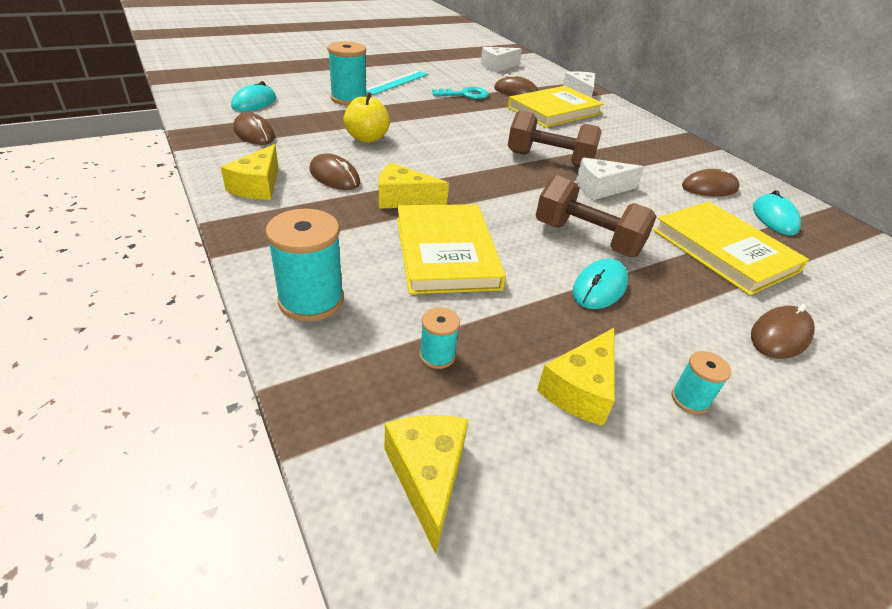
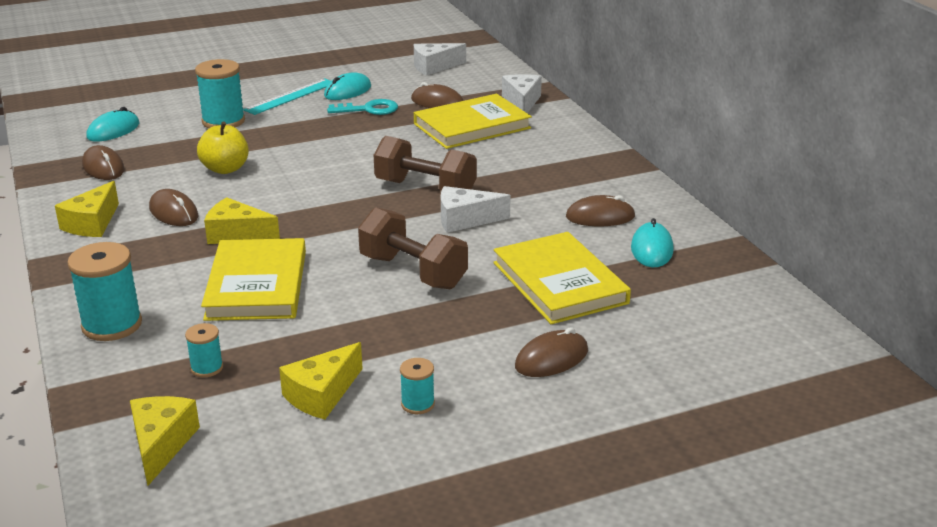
camera: 10 degrees right, 10 degrees down
turquoise mouse [573,258,628,309] -> turquoise mouse moved to [324,72,371,100]

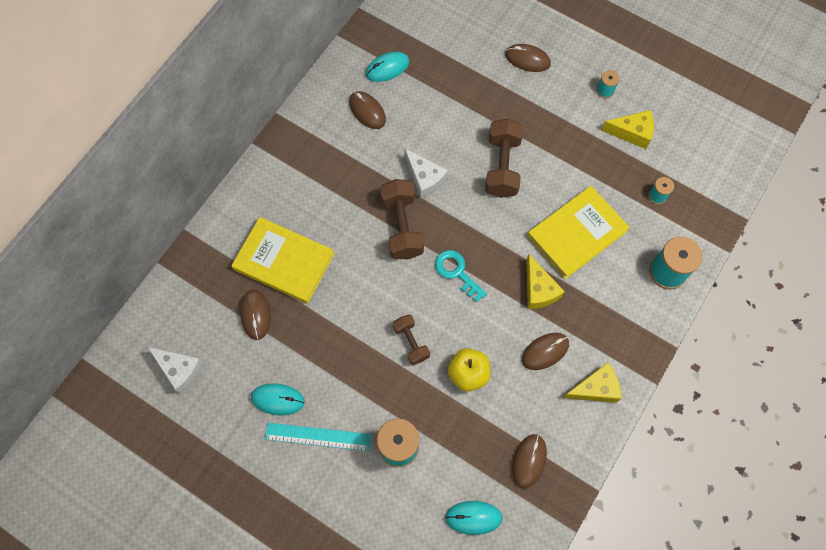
camera: 125 degrees left, 40 degrees up
yellow cheese [130,396,200,486] -> none
brown mouse [149,189,199,226] -> brown mouse turned 45 degrees clockwise [522,333,569,370]
turquoise key [327,99,398,115] -> turquoise key moved to [435,250,487,302]
yellow book [493,232,631,324] -> none
white cheese [502,74,542,113] -> none
none -> brown dumbbell [393,314,430,365]

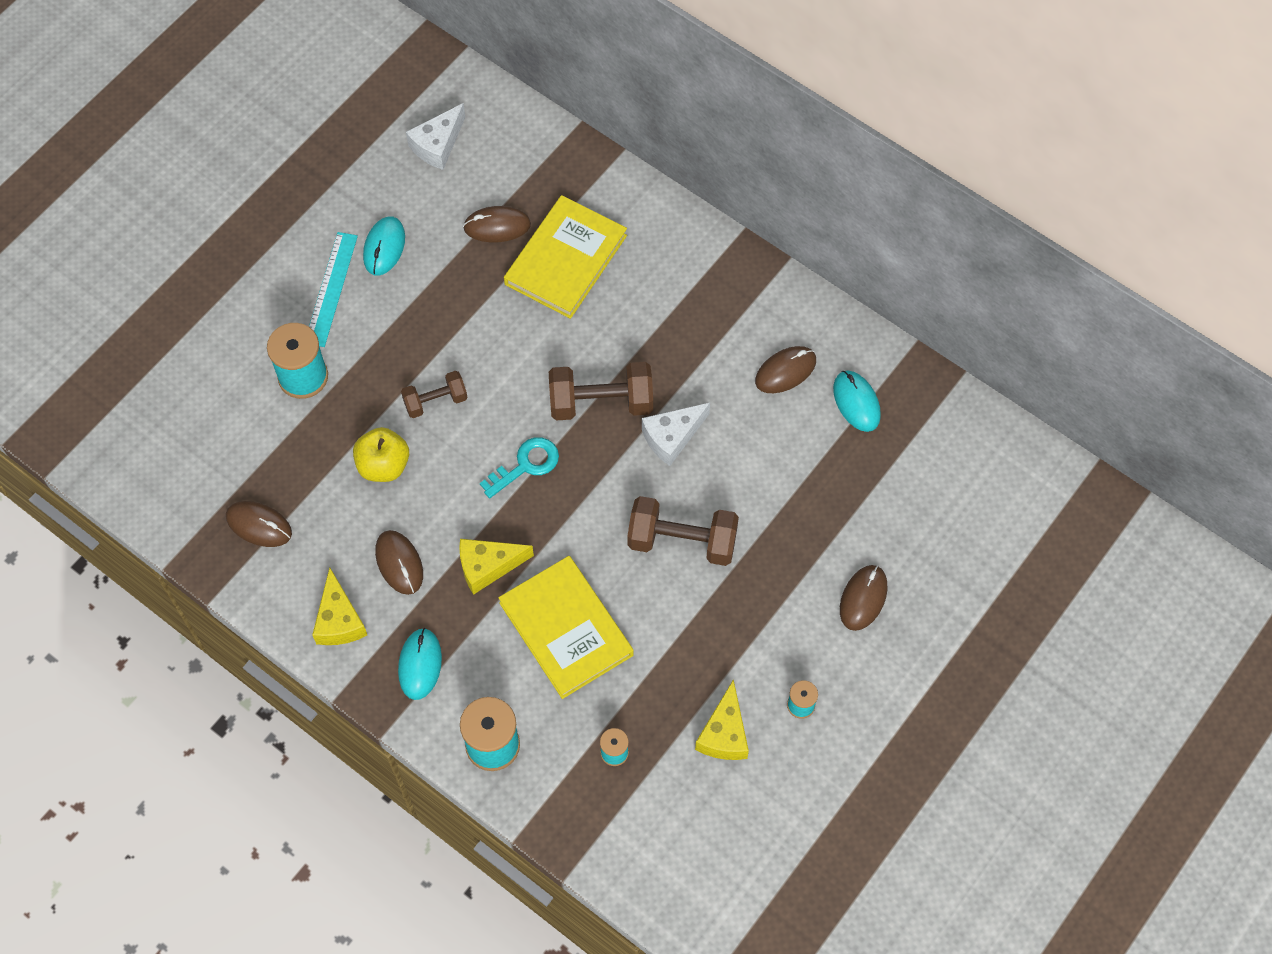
camera: 95 degrees right, 5 degrees down
turquoise mouse [445,501,503,535] -> turquoise mouse moved to [398,628,442,700]

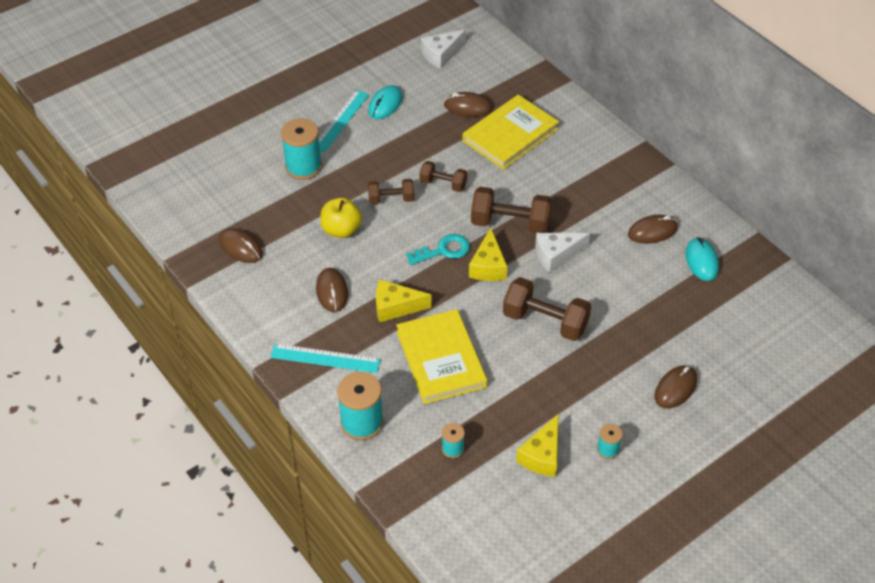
camera: 15 degrees right, 15 degrees down
yellow cheese [312,567,367,645] -> yellow cheese moved to [469,228,507,281]
turquoise mouse [398,628,442,700] -> turquoise ruler [270,343,381,373]
none -> brown dumbbell [419,161,467,192]

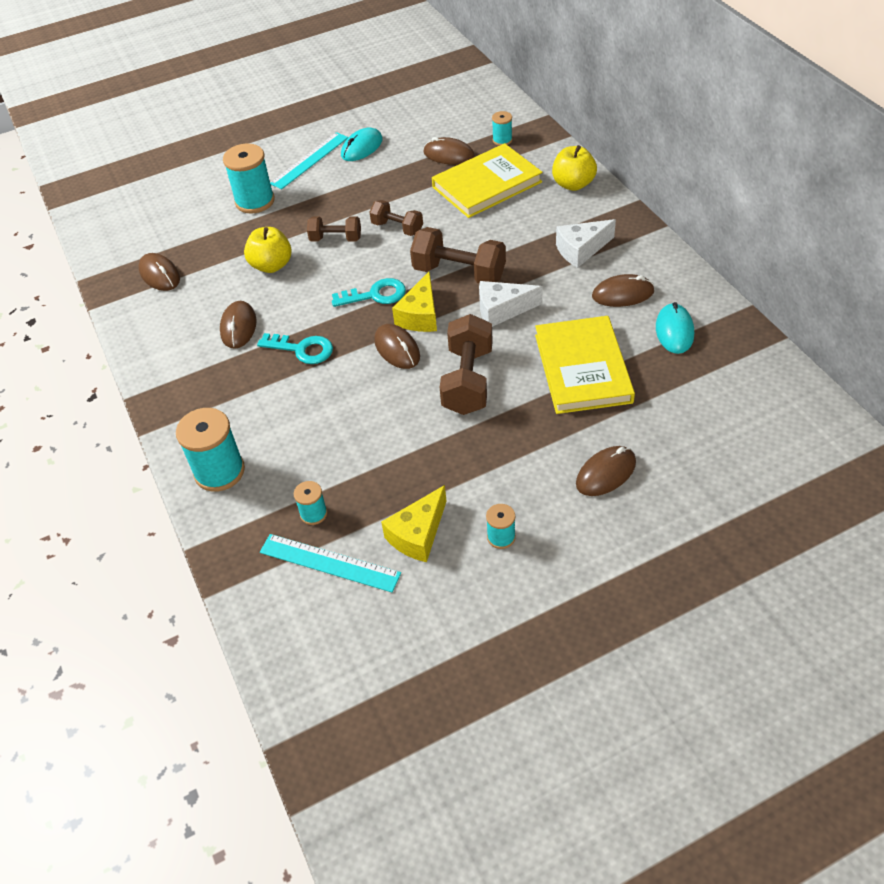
camera: 15 degrees right, 0 degrees up
turquoise ruler [270,343,381,373] -> turquoise ruler moved to [260,534,401,592]
yellow cheese [376,279,432,323] -> turquoise key [257,333,333,364]
yellow book [396,309,487,404] -> yellow book moved to [535,316,635,414]
white cheese [421,29,466,69] -> white cheese moved to [556,219,616,268]
brown dumbbell [503,277,591,341] -> brown dumbbell turned 60 degrees clockwise [440,314,493,415]
none -> brown mouse [374,324,420,369]
none -> turquoise spool [492,111,512,146]
none -> yellow apple [552,145,597,191]

